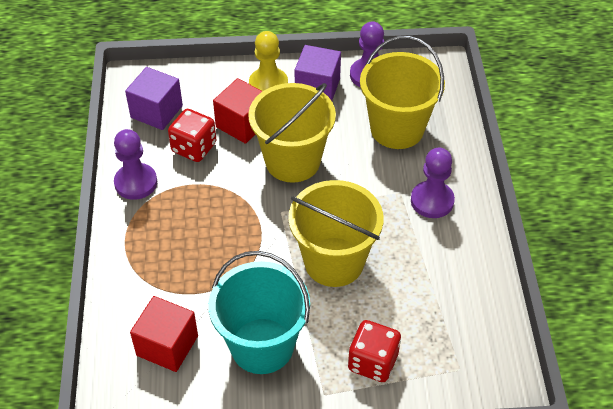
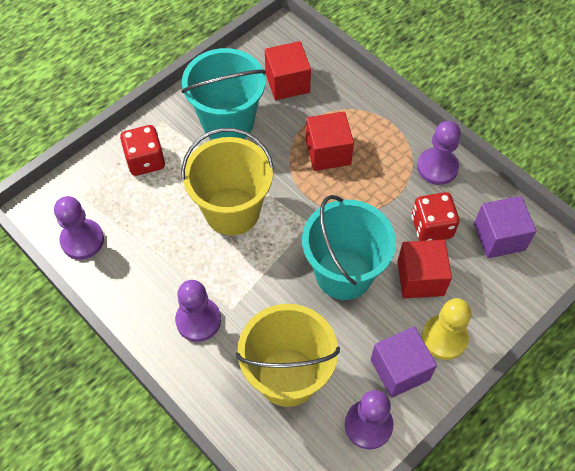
camera: 140 degrees right, 10 degrees up
yellow bucket [248,83,336,183] -> turquoise bucket [302,195,396,300]
none -> purple pawn [54,196,104,260]
none -> red cube [306,111,354,171]

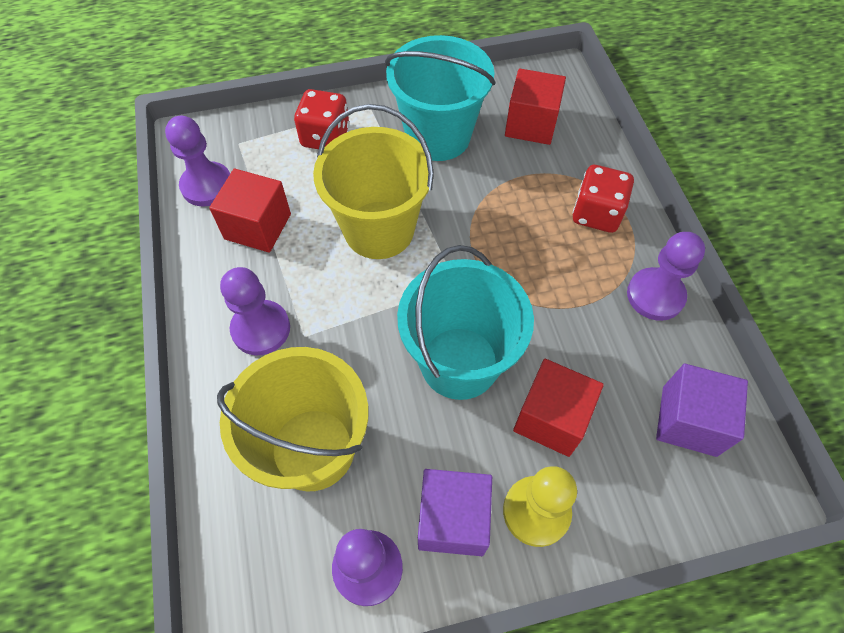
camera: 30 degrees right, 0 degrees up
red cube [306,111,354,171] -> red cube moved to [209,169,291,253]
red dice [411,192,459,241] -> red dice moved to [573,165,634,233]

